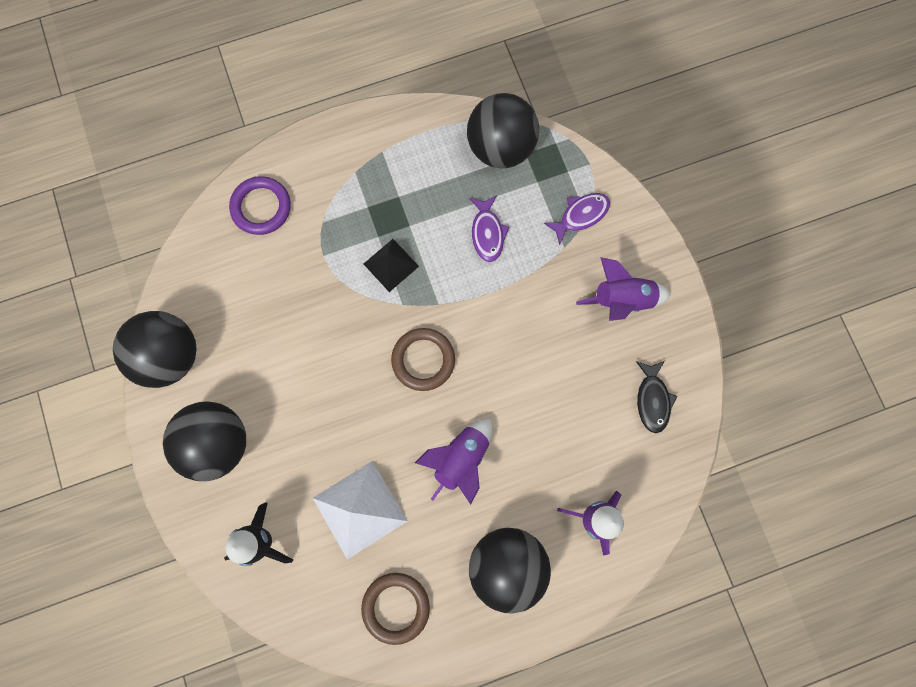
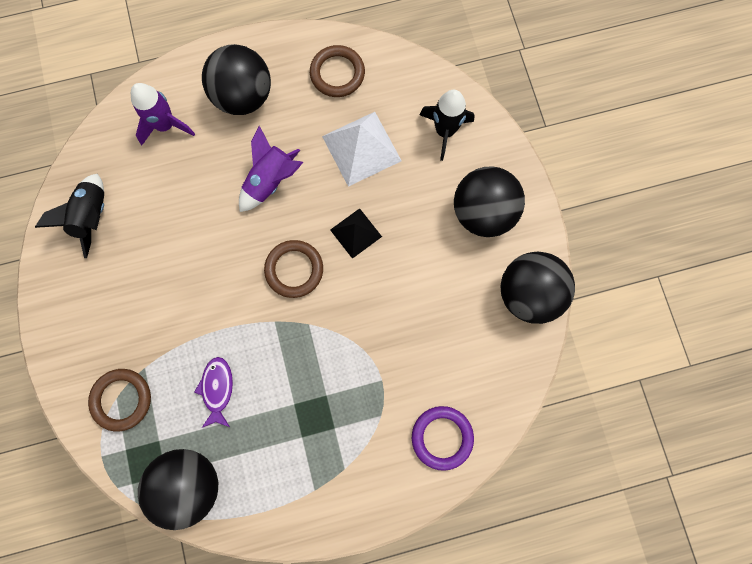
camera: 175 degrees left, 0 degrees up
black pyramid [364,239,419,292] -> black pyramid moved to [330,208,382,259]
purple fish [544,193,610,245] -> brown ring [88,369,151,431]
purple rocket [576,257,671,321] -> none
black fish [636,361,677,433] -> black rocket [35,174,104,258]

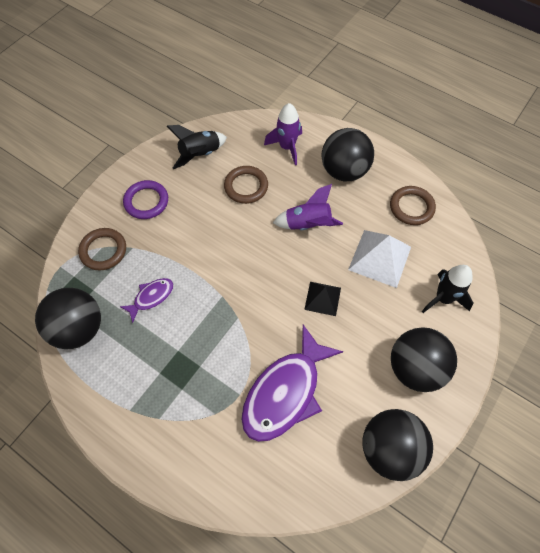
camera: 50 degrees right, 15 degrees down
brown ring [264,240,323,298] -> brown ring moved to [224,166,268,204]
purple ring [412,406,474,471] -> purple ring moved to [123,180,168,219]
none -> purple fish [241,325,343,442]

